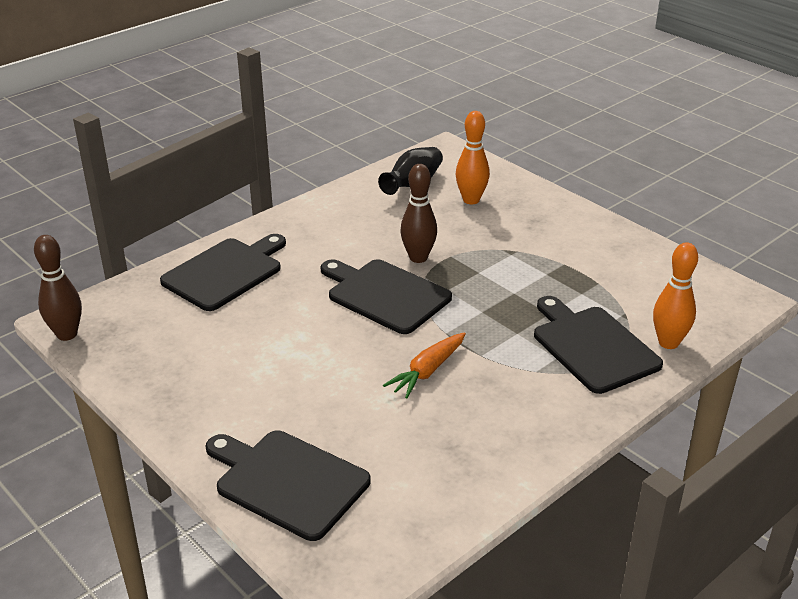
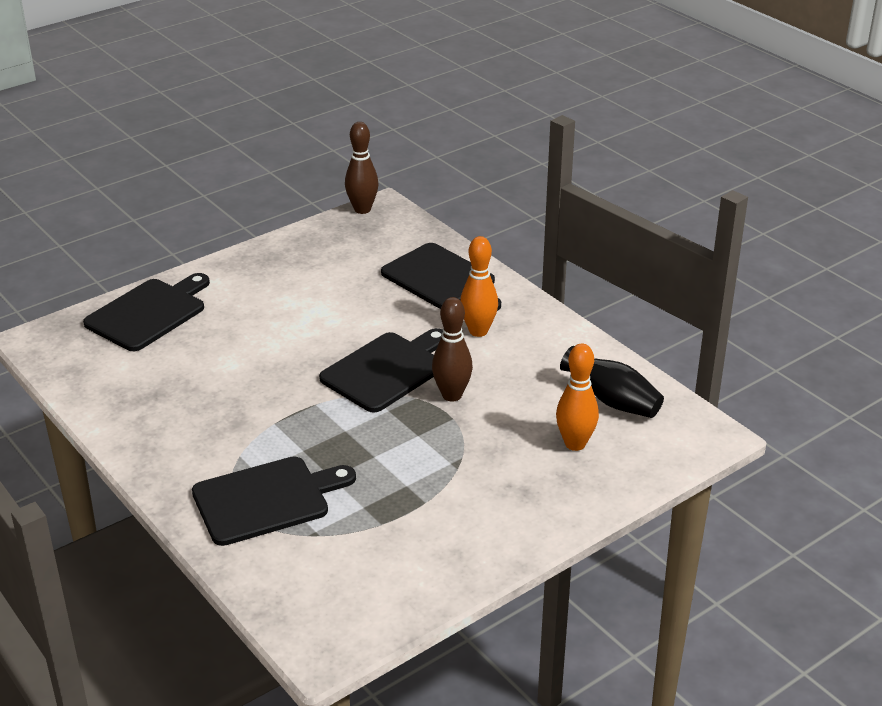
camera: 95 degrees right, 0 degrees up
orange carrot [383,332,466,398] -> none
orange bowling pin [653,242,698,349] -> orange bowling pin moved to [460,236,498,337]

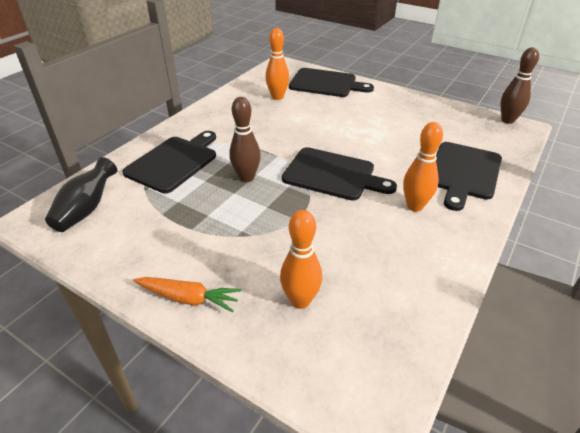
camera: 70 degrees right, 5 degrees up
black cutting board [192,456,356,546] -> black cutting board turned 105 degrees counterclockwise [122,131,216,193]
brown bowling pin [432,297,473,402] -> brown bowling pin moved to [229,97,261,182]
black vase [560,346,664,418] -> black vase moved to [45,157,117,232]
none -> orange carrot [133,277,242,313]
none -> orange bowling pin [265,28,289,100]

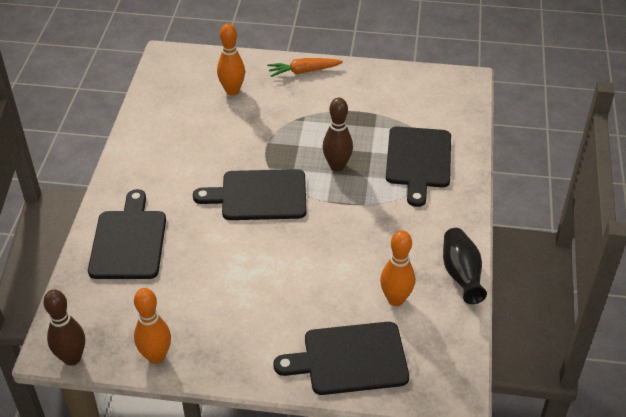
camera: 155 degrees right, 5 degrees up
black vase [45,157,117,232] -> black vase moved to [443,228,487,304]
orange bowling pin [403,122,443,212] -> orange bowling pin moved to [134,288,171,364]

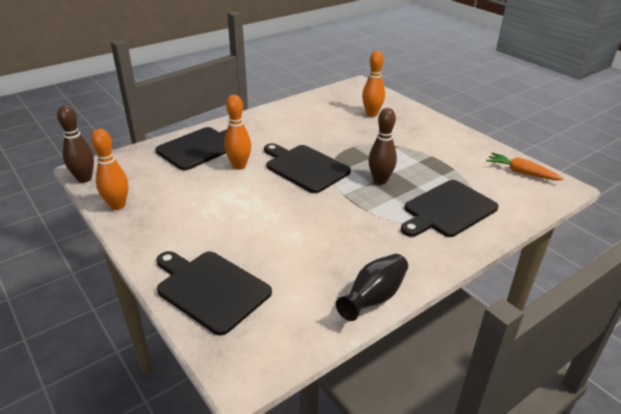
camera: 45 degrees right, 10 degrees down
orange carrot [267,58,343,77] -> orange carrot moved to [486,153,563,180]
orange bowling pin [380,230,415,306] -> orange bowling pin moved to [224,95,251,170]

